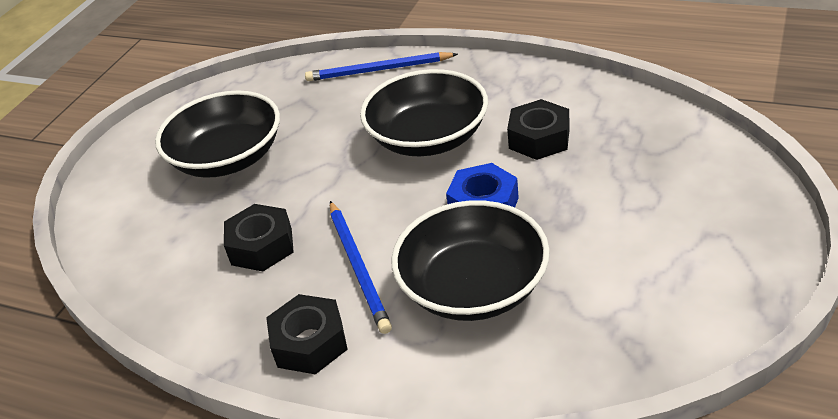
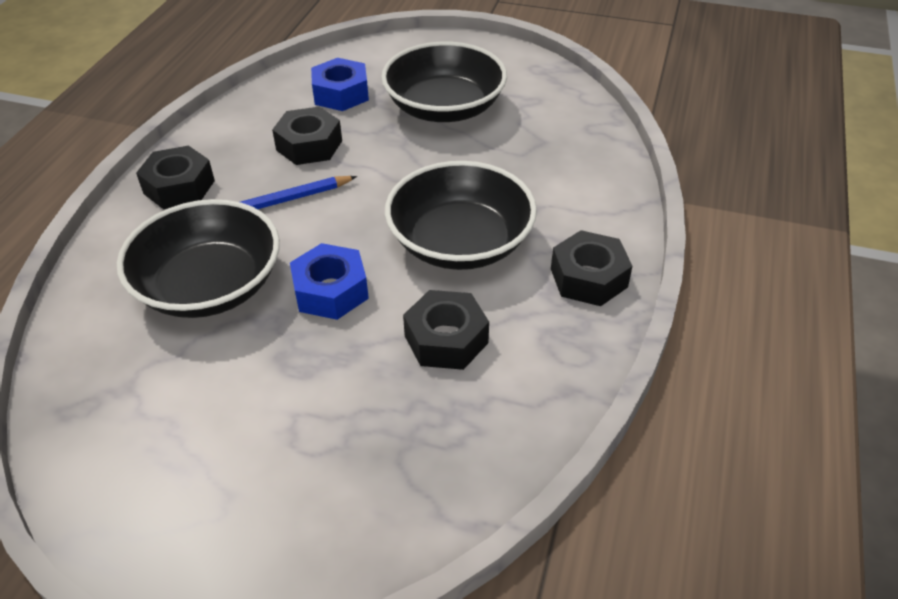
camera: 80 degrees right, 5 degrees up
blue pencil [305,52,458,81] -> none
none -> blue nut [311,58,369,111]
none -> black nut [551,230,632,306]

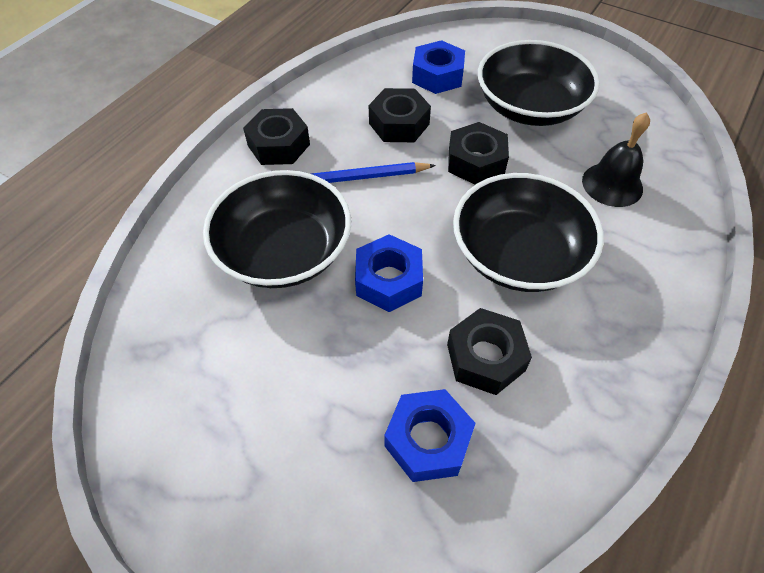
camera: 15 degrees right, 10 degrees up
black nut [551,230,632,306] -> black nut moved to [448,122,509,185]
none -> blue nut [384,389,476,482]
none -> black bell [582,112,650,207]

